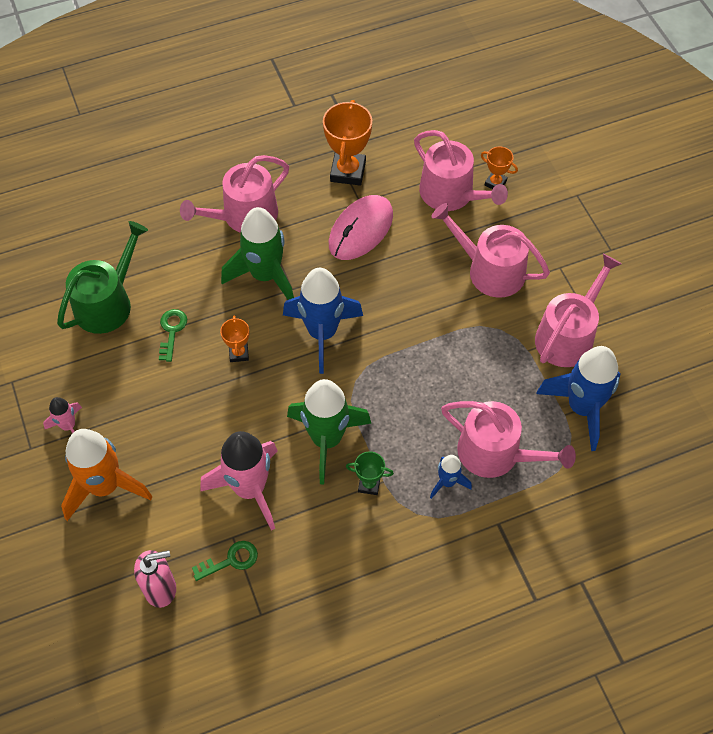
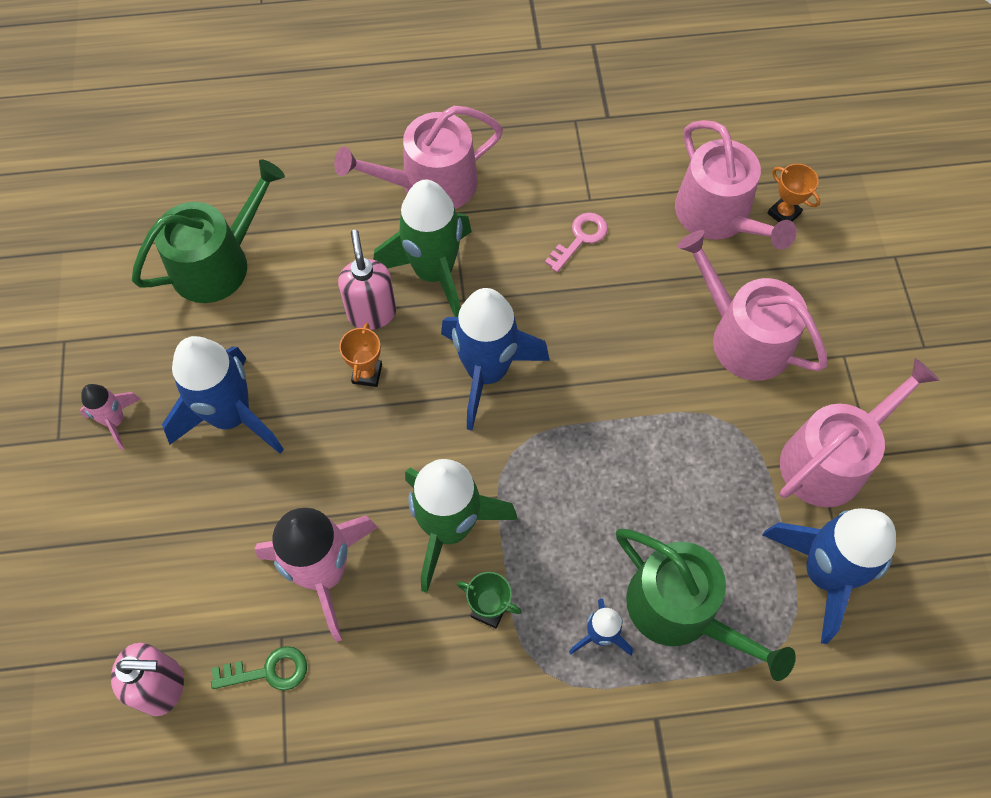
camera: 15 degrees right, 5 degrees up
orange rocket [61,429,152,521] -> none
green key [159,309,187,362] -> none
orange trophy [323,100,372,186] -> none
pink mouse [329,195,393,260] -> pink key [545,213,608,272]
pink watering can [441,401,576,478] -> green watering can [616,529,796,681]
none -> blue rocket [162,336,284,454]
none -> pink soap dispenser [338,230,396,330]

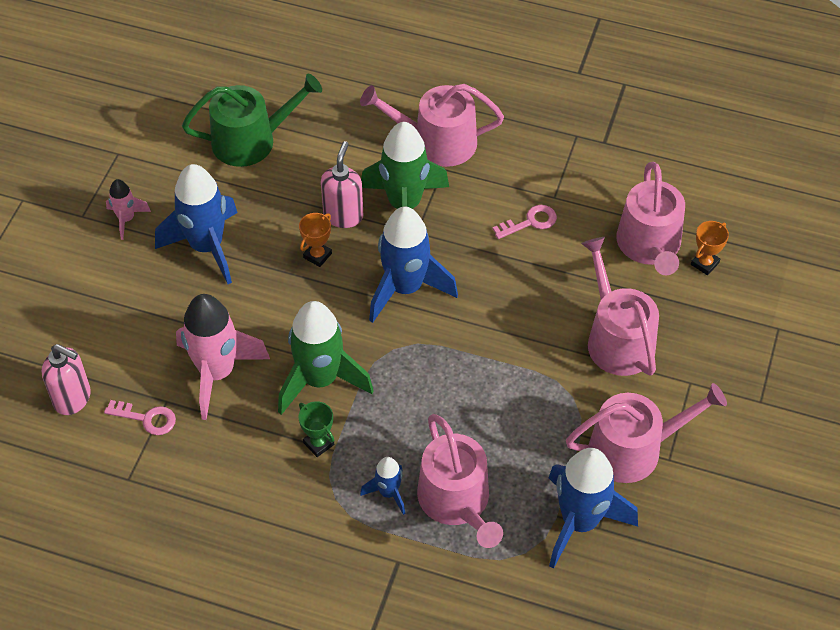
camera: 25 degrees right, 10 degrees down
green key [211,646,307,690] -> pink key [104,400,176,435]
green watering can [616,529,796,681] -> pink watering can [417,414,503,548]
orange trophy [768,164,820,222] -> orange trophy turned 60 degrees clockwise [691,221,729,275]

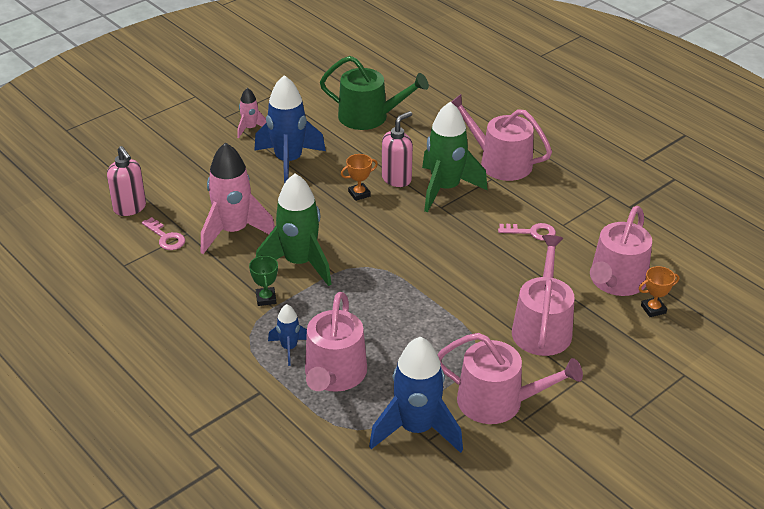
camera: 30 degrees right, 15 degrees down
blue rocket [369,207,458,323] -> none

